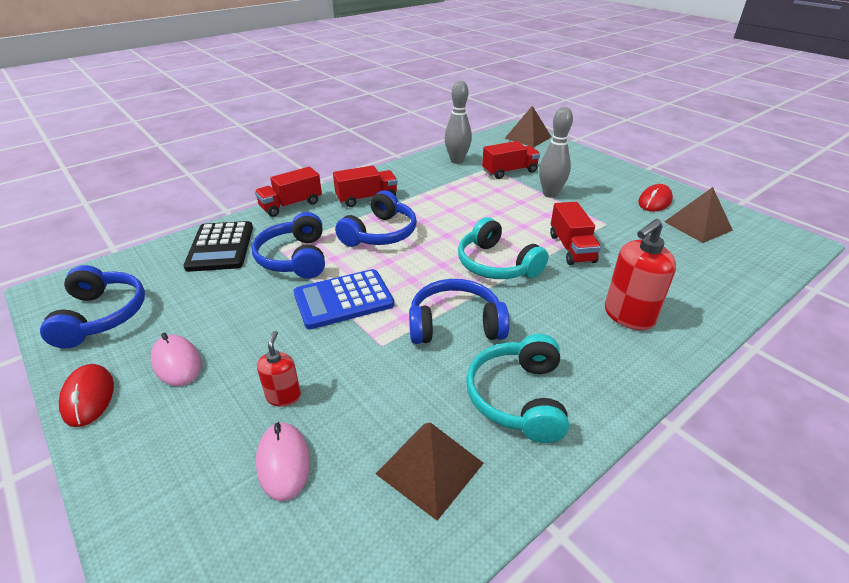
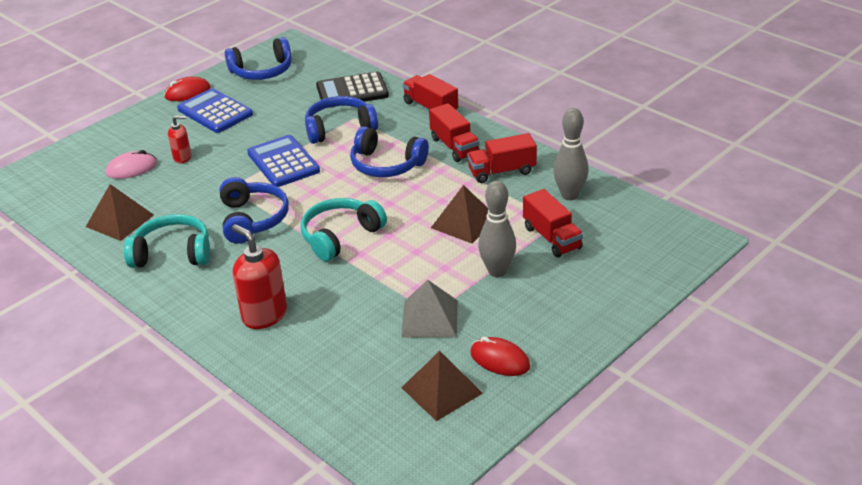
camera: 85 degrees right, 0 degrees up
pink mouse [151,333,201,386] -> blue calculator [177,88,253,133]
brown pyramid [505,106,551,147] -> brown pyramid moved to [431,185,488,244]
red truck [550,202,601,265] -> red truck moved to [467,133,537,183]
none -> grey pyramid [401,280,458,338]

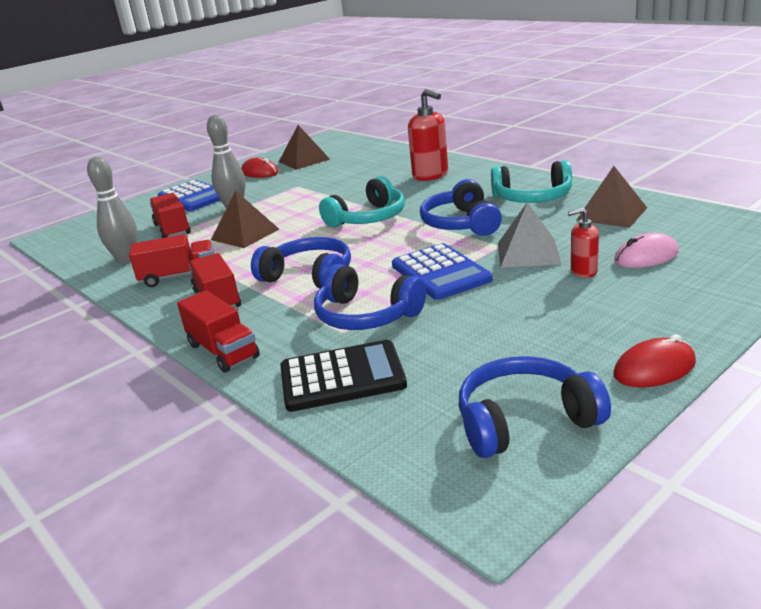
camera: 175 degrees left, 10 degrees down
blue calculator [177,88,253,133] -> blue calculator moved to [158,180,221,211]
blue headphones [305,96,378,144] -> blue headphones turned 45 degrees clockwise [314,264,426,330]
grey pyramid [401,280,458,338] -> grey pyramid moved to [498,202,561,268]

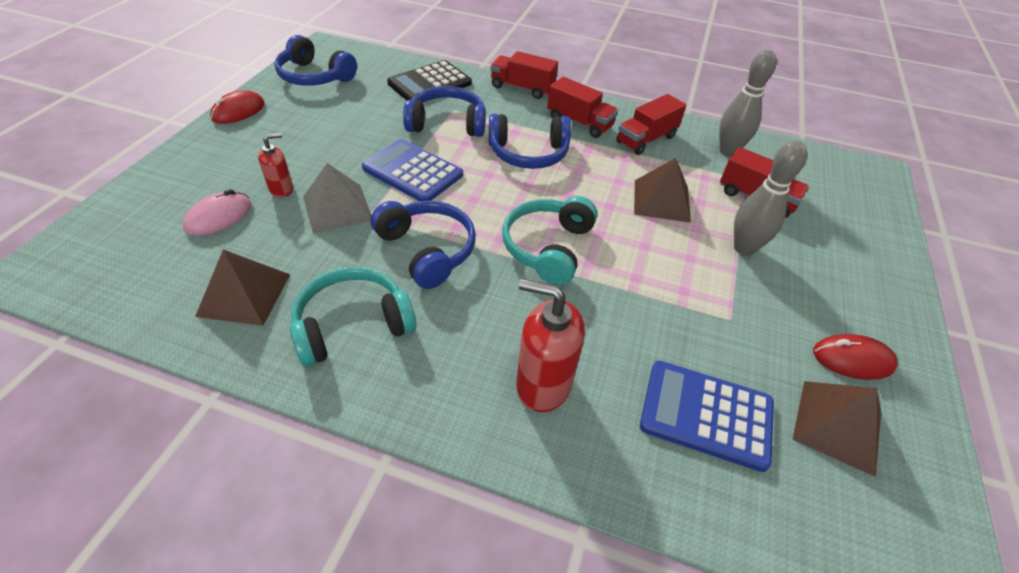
camera: 145 degrees right, 20 degrees up
blue calculator [158,180,221,211] -> blue calculator moved to [640,361,774,472]
blue headphones [459,356,611,458] -> blue headphones turned 75 degrees clockwise [274,35,357,86]

